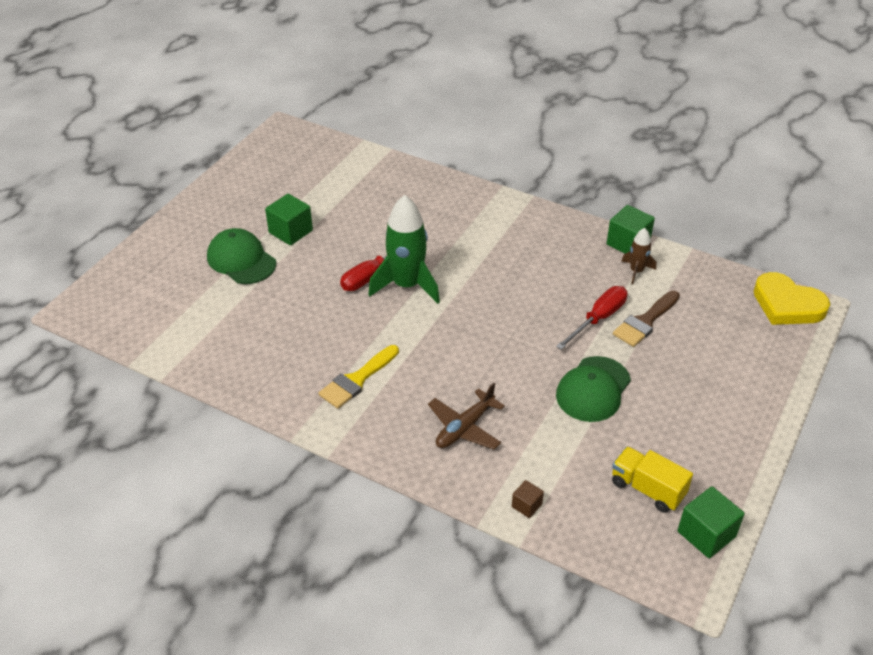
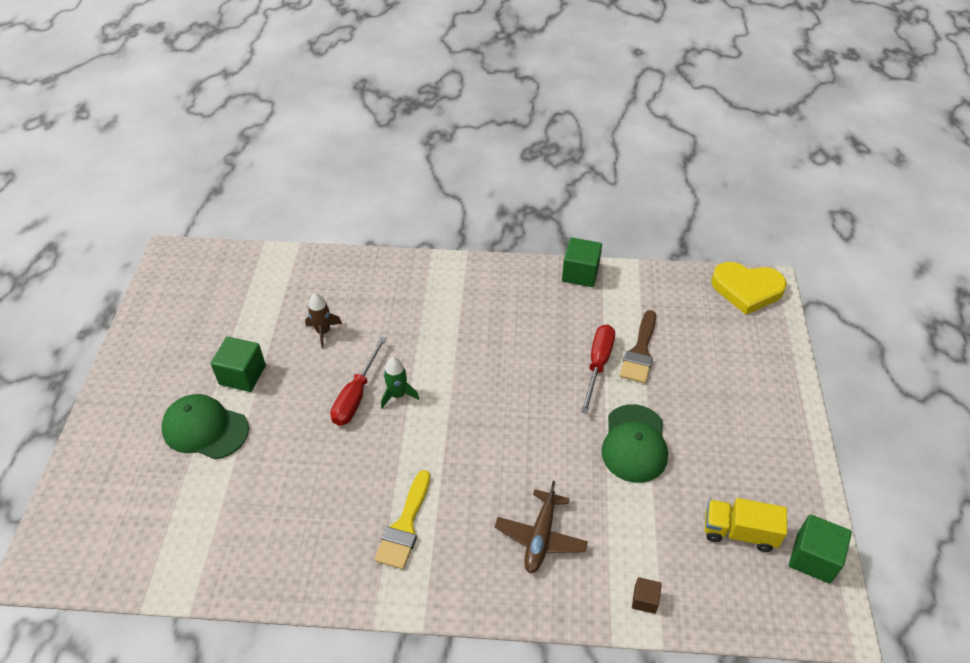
camera: 25 degrees left, 5 degrees up
green rocket [368,195,440,304] -> green rocket [381,357,419,408], size x0.50
brown rocket [621,228,656,284] -> brown rocket moved to [305,293,342,348]

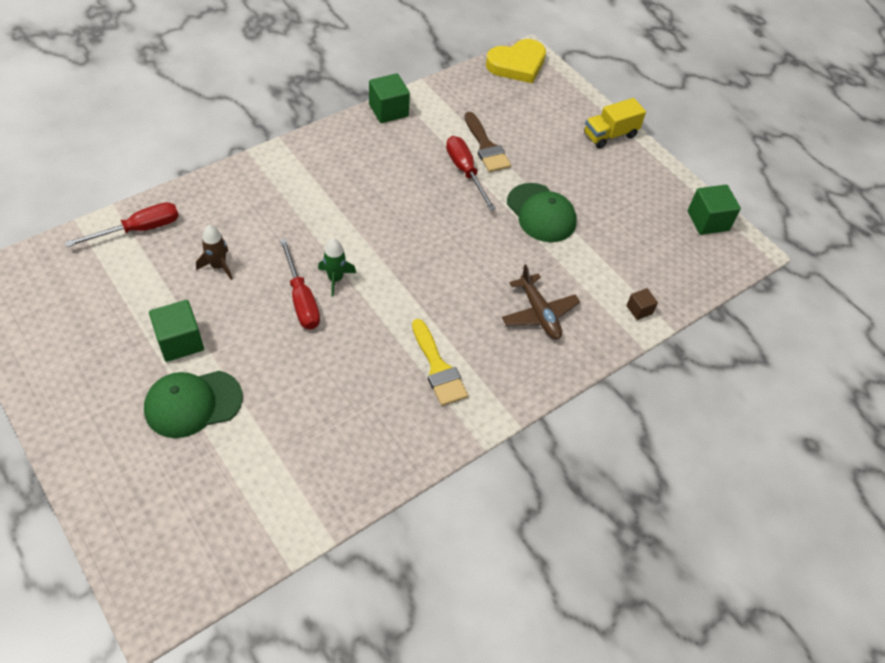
camera: 45 degrees left, 5 degrees up
yellow truck [705,498,787,552] -> yellow truck moved to [584,98,646,149]
none -> red screwdriver [65,202,179,247]

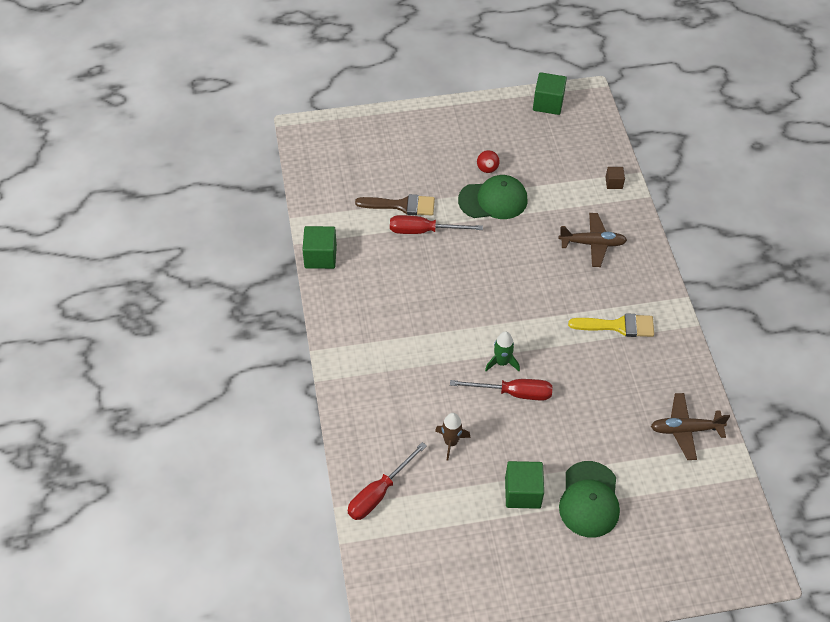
camera: 60 degrees left, 0 degrees up
red screwdriver [65,202,179,247] -> red screwdriver turned 135 degrees counterclockwise [348,442,427,520]
yellow heart [486,39,546,83] -> none
yellow truck [584,98,646,149] -> none
none -> red ball [477,150,500,173]
none -> brown plane [651,393,730,460]

